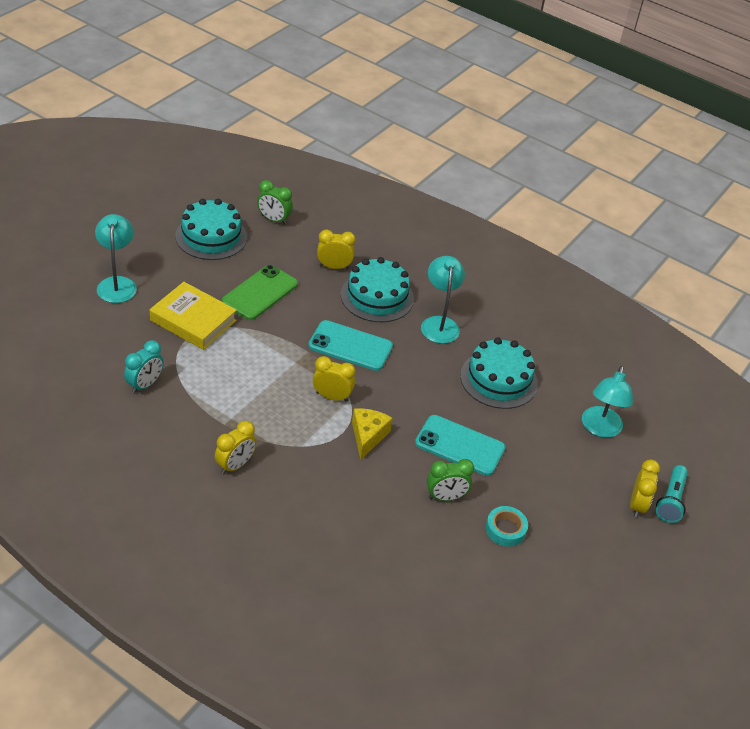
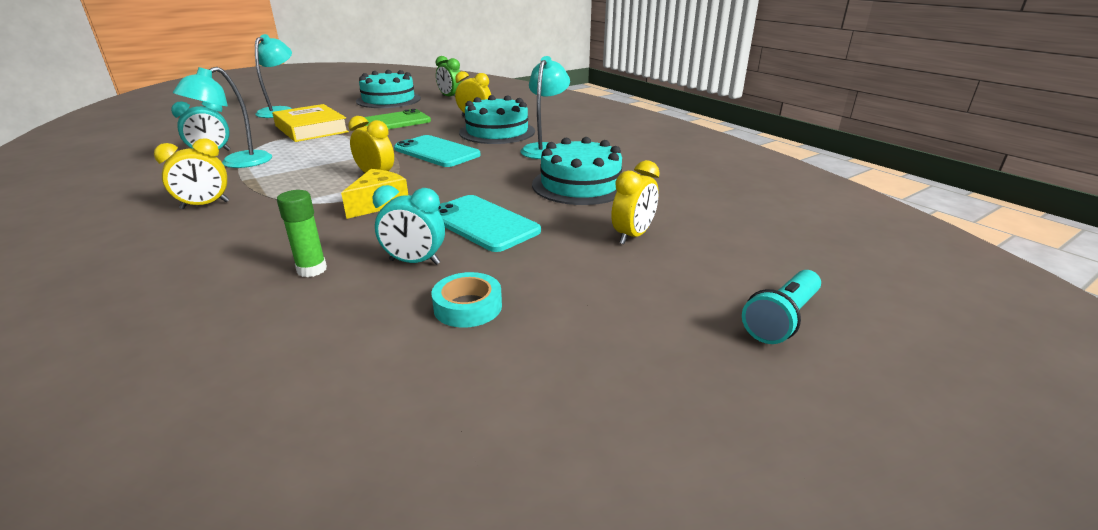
camera: 25 degrees right, 15 degrees down
green clock [427,459,474,501] -> turquoise clock [372,185,445,265]
turquoise lamp [582,366,633,438] -> turquoise lamp moved to [173,67,272,168]
yellow clock [630,459,660,518] -> yellow clock moved to [611,160,660,244]
none -> green glue stick [277,190,327,277]

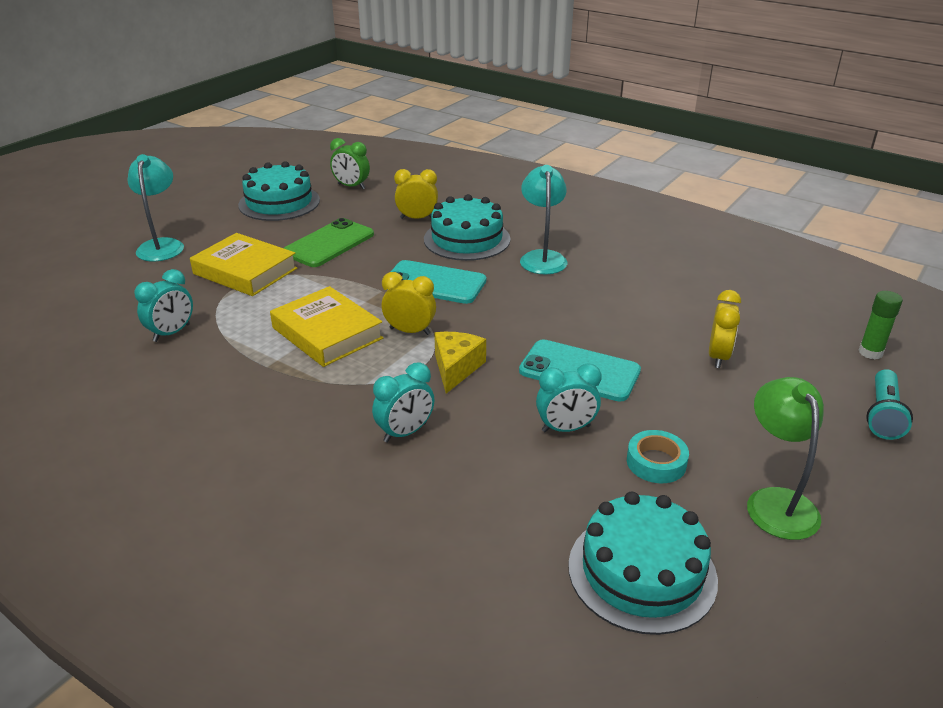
camera: 20 degrees left, 5 degrees up
yellow clock [154,138,229,209] -> none
turquoise lamp [173,67,272,168] -> none
green glue stick [277,190,327,277] -> green glue stick moved to [858,291,903,359]
turquoise cake [532,137,622,205] -> turquoise cake moved to [568,492,718,635]
none -> yellow book [270,286,383,367]
none -> turquoise clock [372,362,435,443]
none -> green lamp [747,377,824,540]

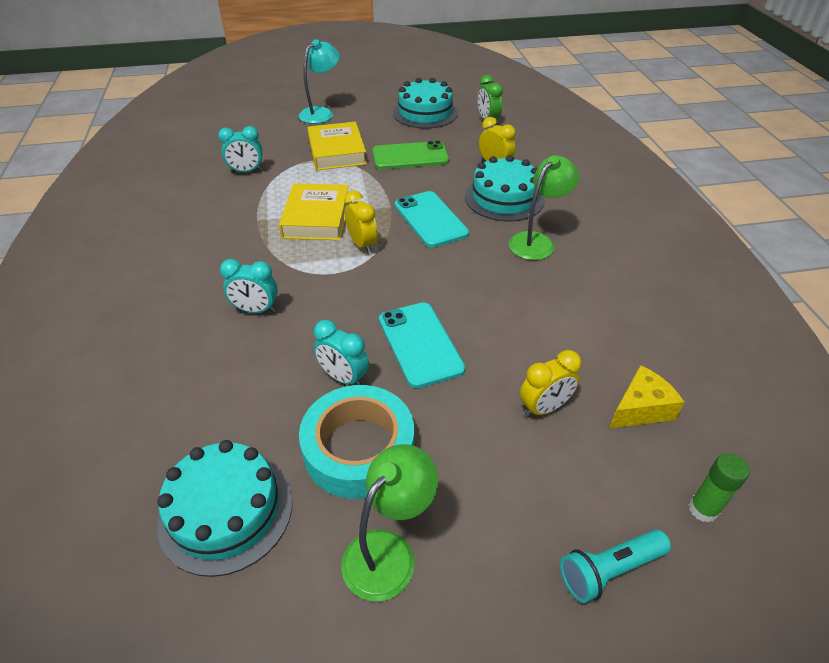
camera: 45 degrees right, 10 degrees up
yellow cheese [434,332,486,394] -> yellow cheese moved to [609,365,684,428]
turquoise lamp [520,165,567,274] -> green lamp [509,155,579,260]
turquoise tape [627,430,689,483] -> turquoise tape [299,385,414,499], size x1.97

